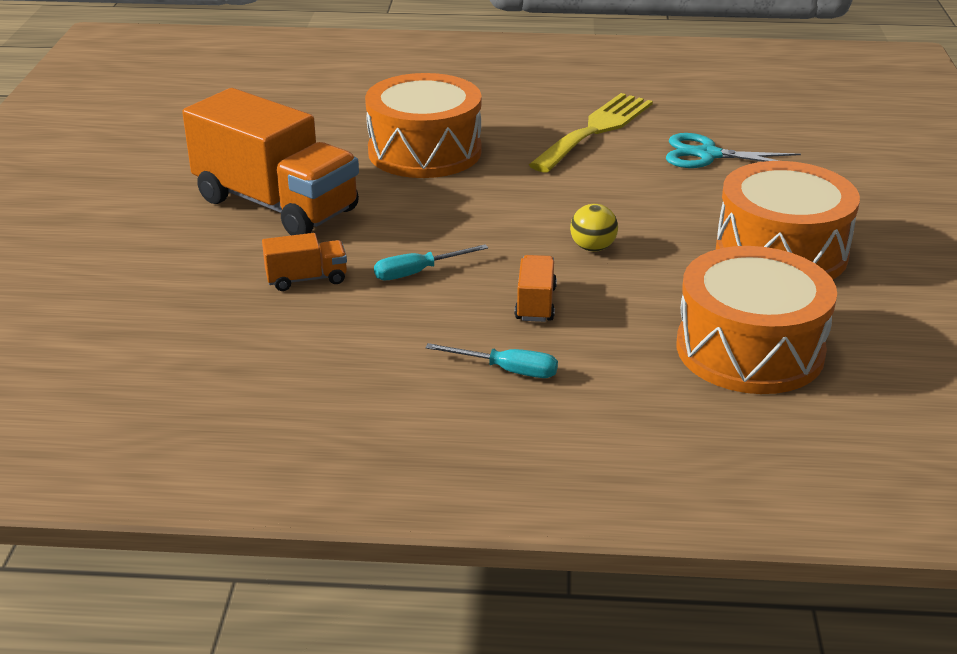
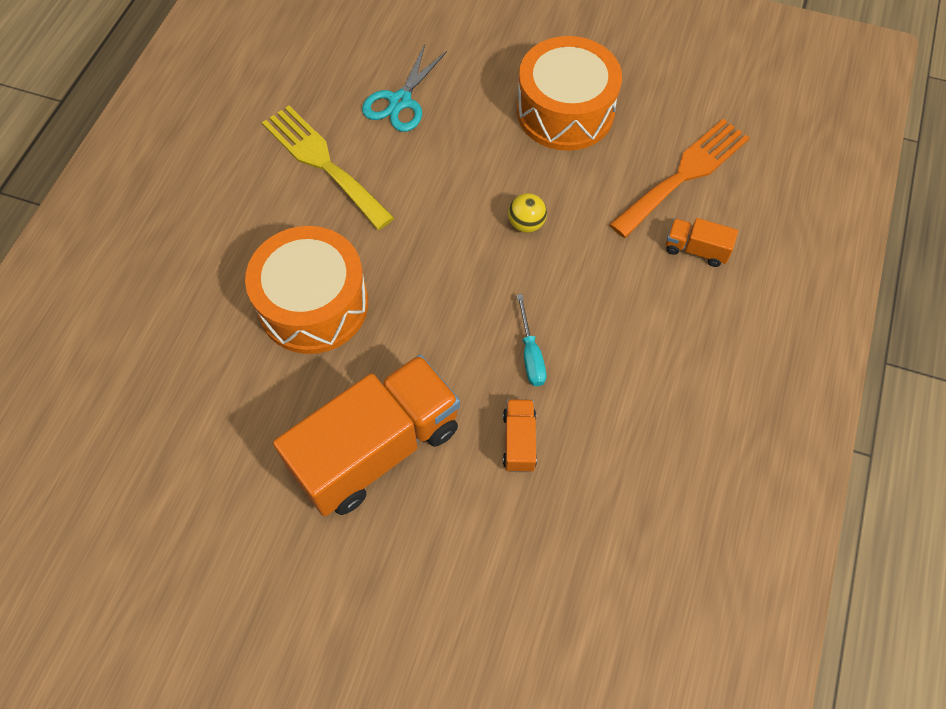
camera: 75 degrees left, 30 degrees up
turquoise screwdriver [425,343,558,378] -> none
orange truck [515,255,557,322] -> orange truck moved to [666,218,738,267]
orange drum [677,246,837,394] -> orange fork [609,119,749,238]

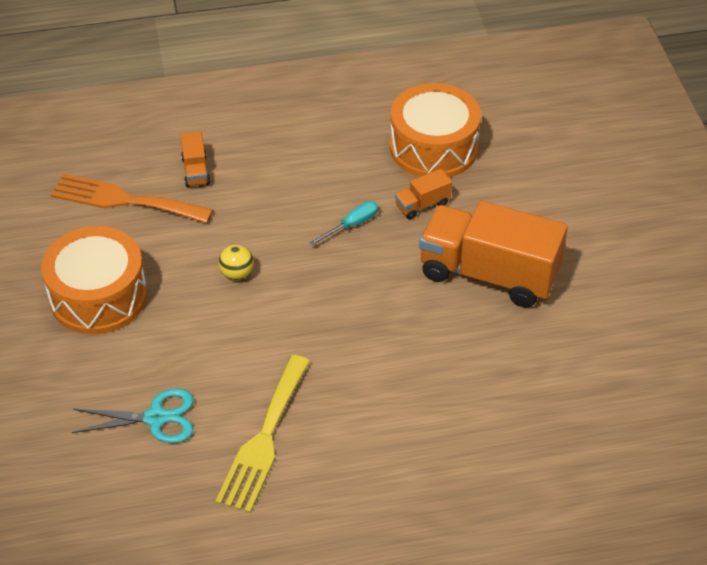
camera: 120 degrees left, 15 degrees down
orange drum [245,226,368,354] -> orange drum moved to [390,83,481,178]

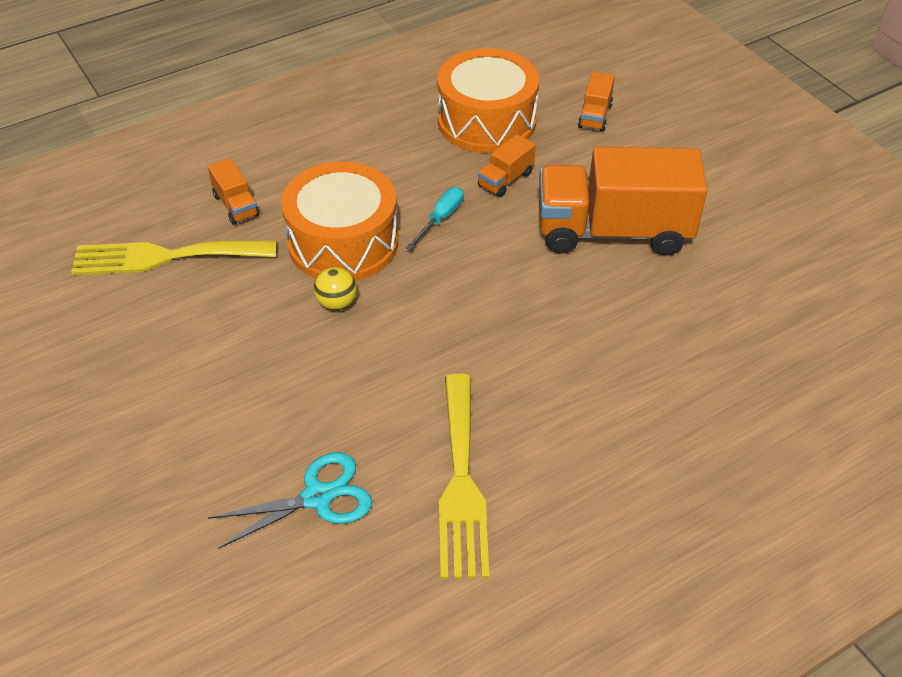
camera: 20 degrees left, 0 degrees up
orange drum [41,226,147,334] -> orange drum moved to [281,162,398,281]
orange fork [51,174,213,223] -> yellow fork [71,240,277,275]
none -> orange truck [578,72,615,132]

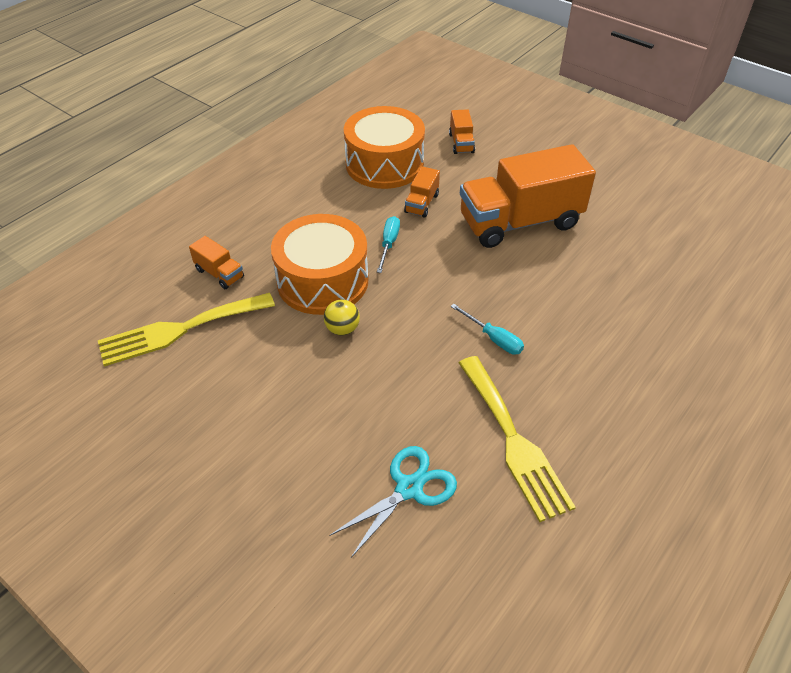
camera: 20 degrees left, 0 degrees up
none -> turquoise screwdriver [450,304,524,355]

